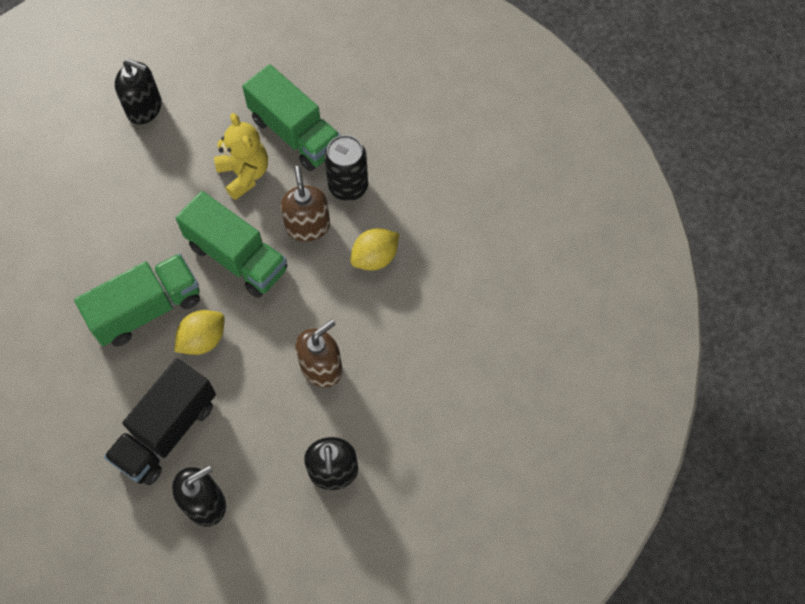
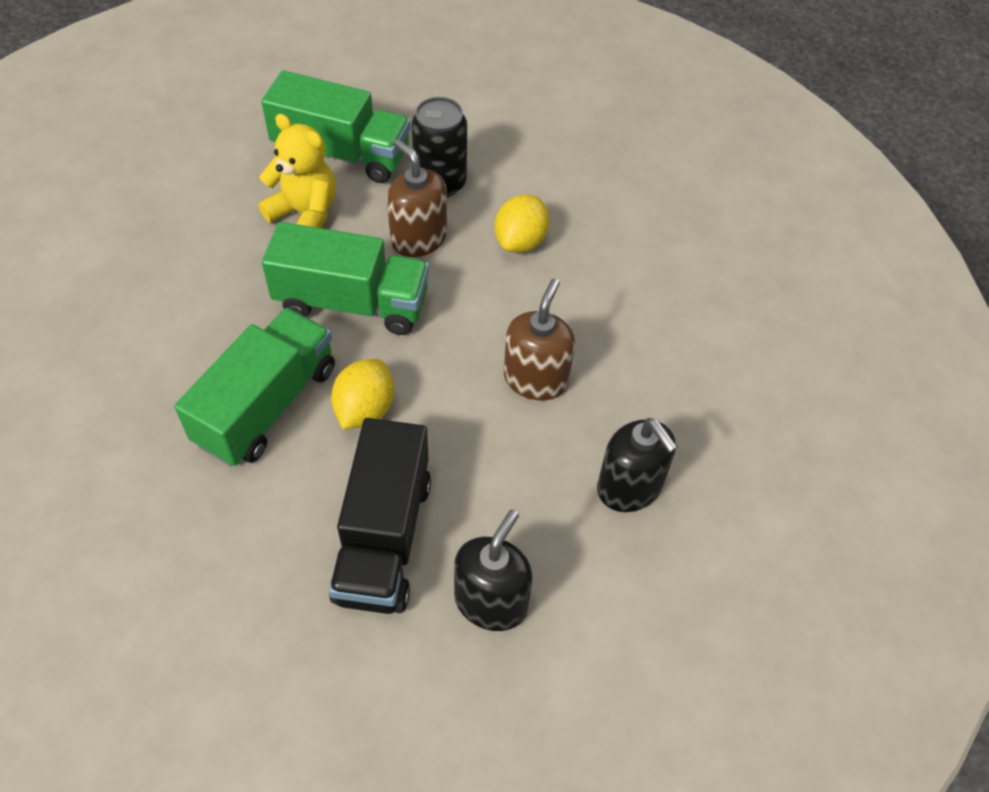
camera: 30 degrees left, 10 degrees down
black soap dispenser [115,59,162,124] -> none

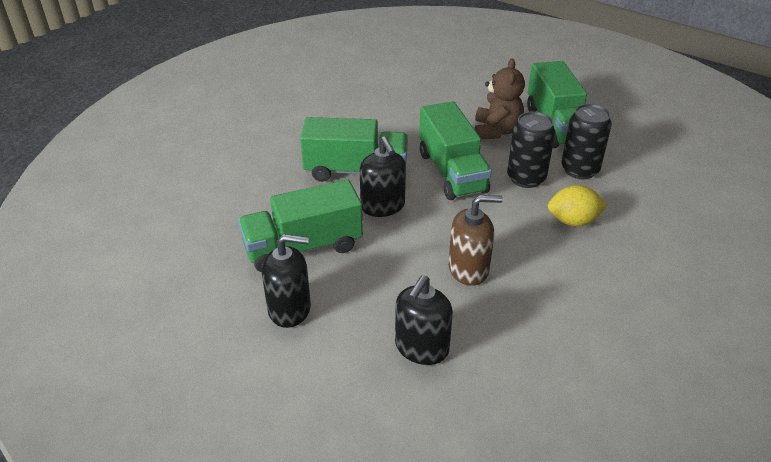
camera: 65 degrees right, 15 degrees down
yellow teddy bear [258,114,336,228] -> brown teddy bear [475,58,525,139]
black truck [329,418,431,614] -> green truck [238,179,363,272]
yellow lemon [331,359,394,429] -> black soap dispenser [360,136,406,217]
brown soap dispenser [387,139,447,257] -> black can [507,111,555,188]

